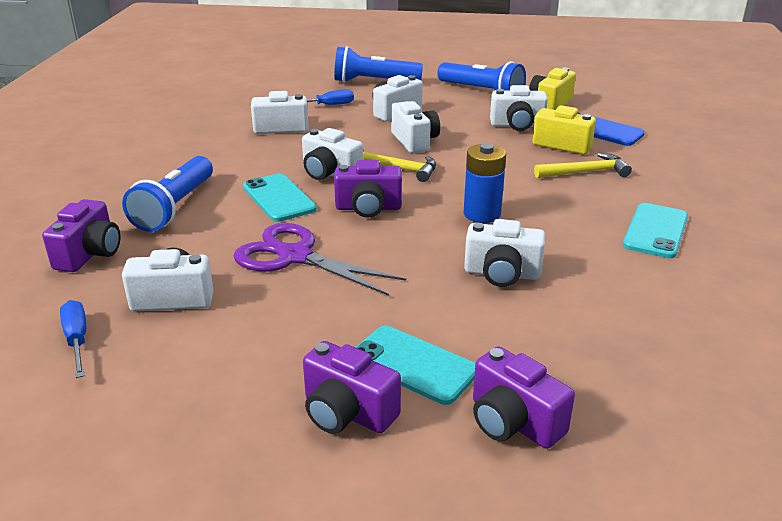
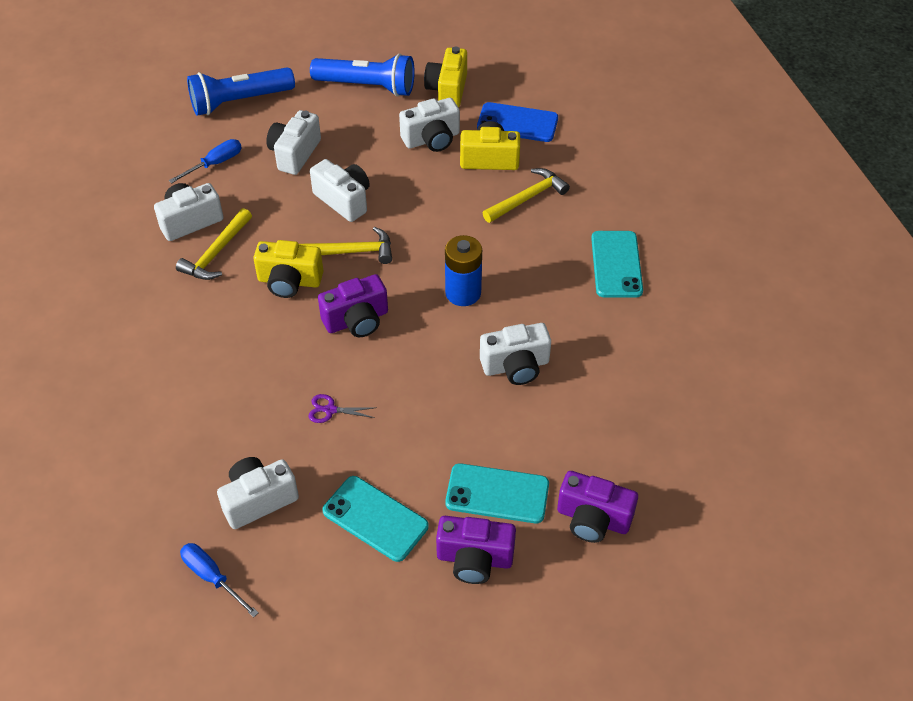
camera: 25 degrees left, 20 degrees up
purple camera [42,199,120,272] -> none
blue flashlight [122,156,213,232] -> none
purple scissors [233,223,406,296] -> purple scissors [308,394,375,423], size x0.41
turquoise phone [243,173,317,222] -> turquoise phone moved to [322,476,429,562]
white camera [302,128,363,180] -> yellow camera [253,240,324,298]
none -> yellow hammer [176,208,252,280]

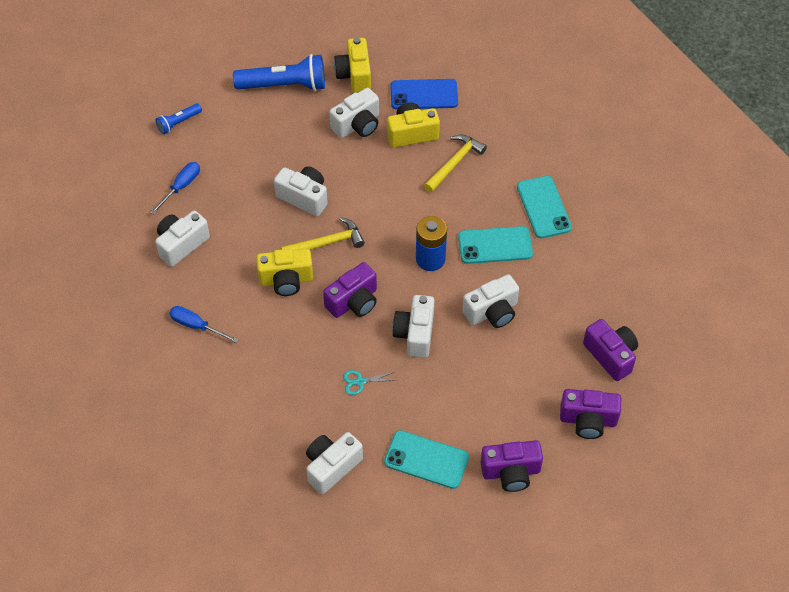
camera: 15 degrees left, 5 degrees up
yellow hammer [176,208,252,280] -> none
blue screwdriver [180,543,259,618] -> blue screwdriver moved to [169,306,239,343]
blue flashlight [187,67,295,116] -> blue flashlight [156,103,202,134], size x0.51
white camera [266,110,321,175] -> white camera moved to [392,295,434,358]
purple scissors [308,394,375,423] -> turquoise scissors [343,370,395,395]
turquoise phone [445,463,549,523] -> turquoise phone moved to [458,226,533,264]
none -> purple camera [583,319,638,381]

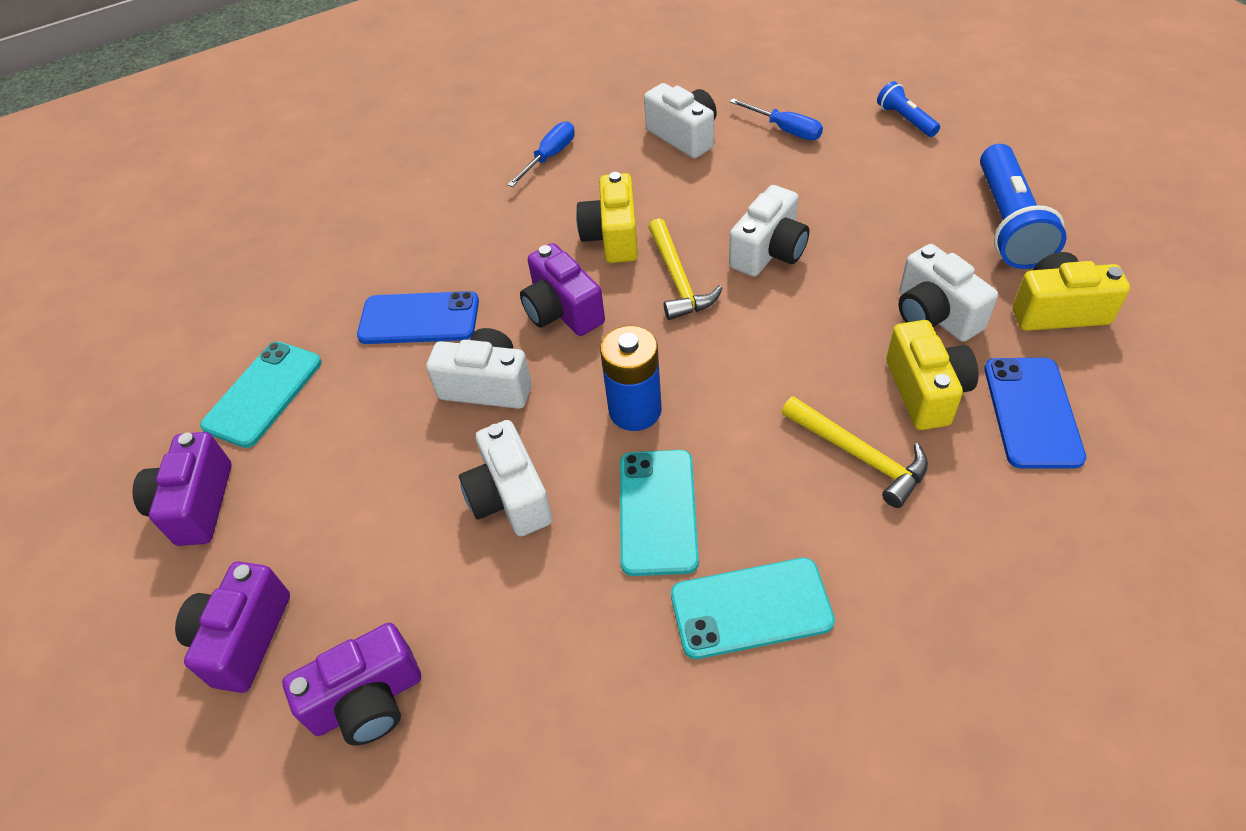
camera: 100 degrees right, 5 degrees down
white camera [306,432,363,494] -> none
turquoise scissors [343,370,395,395] -> blue phone [357,291,479,344]

